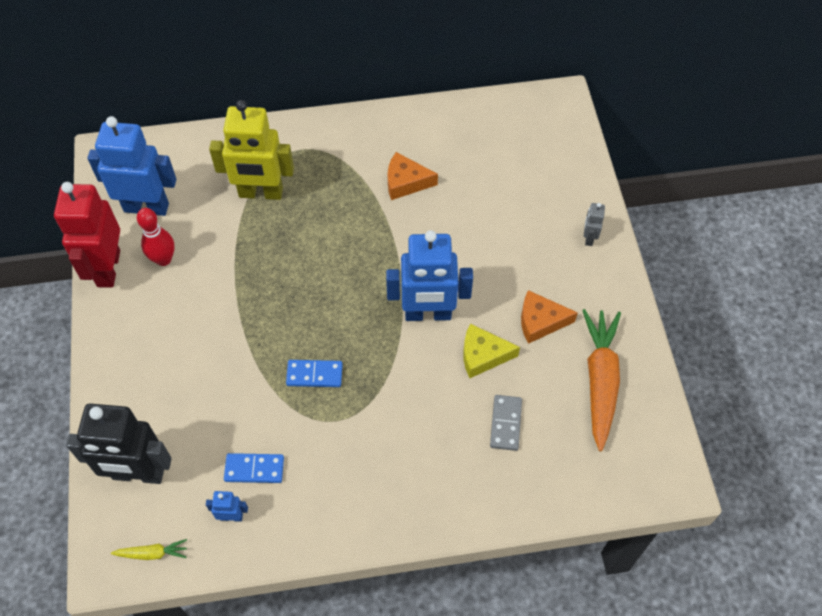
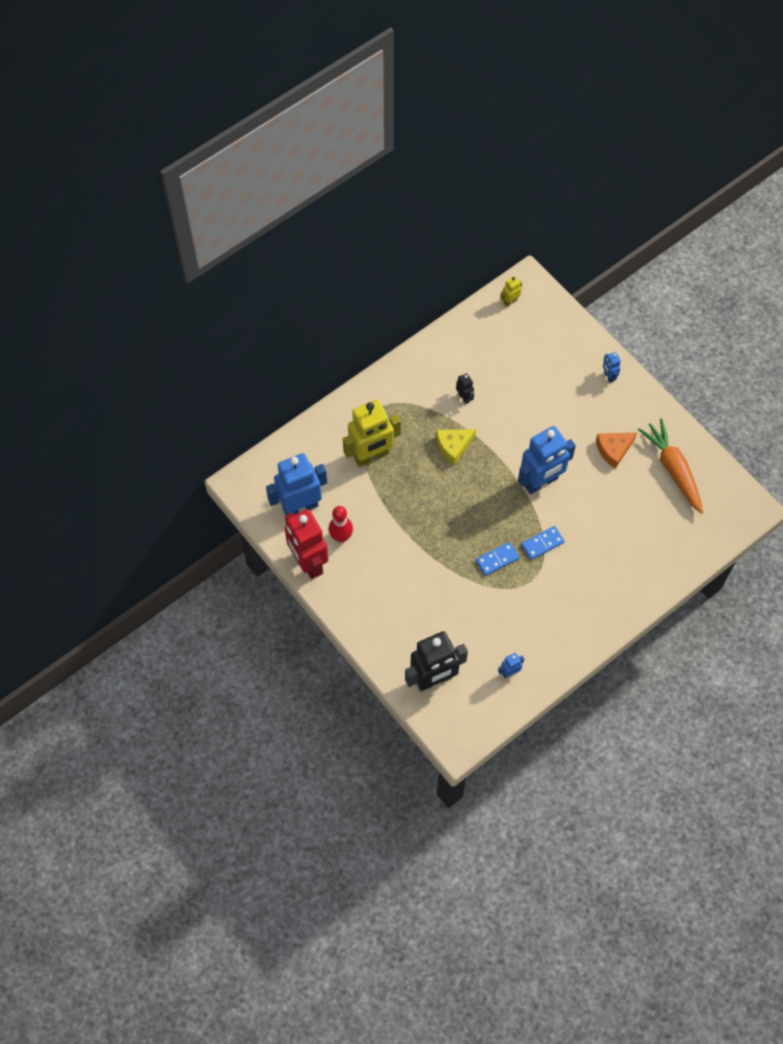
camera: 30 degrees left, 5 degrees up
yellow carrot [111,539,187,560] -> none
blue domino [224,453,284,483] -> blue domino moved to [521,526,565,560]
orange cheese [388,152,438,200] -> black robot [456,373,474,404]
yellow cheese [464,324,520,378] -> yellow cheese moved to [436,429,476,465]
grey domino [490,395,522,451] -> none
grey robot [584,203,605,246] -> blue robot [603,352,621,383]
none -> yellow robot [500,276,522,307]

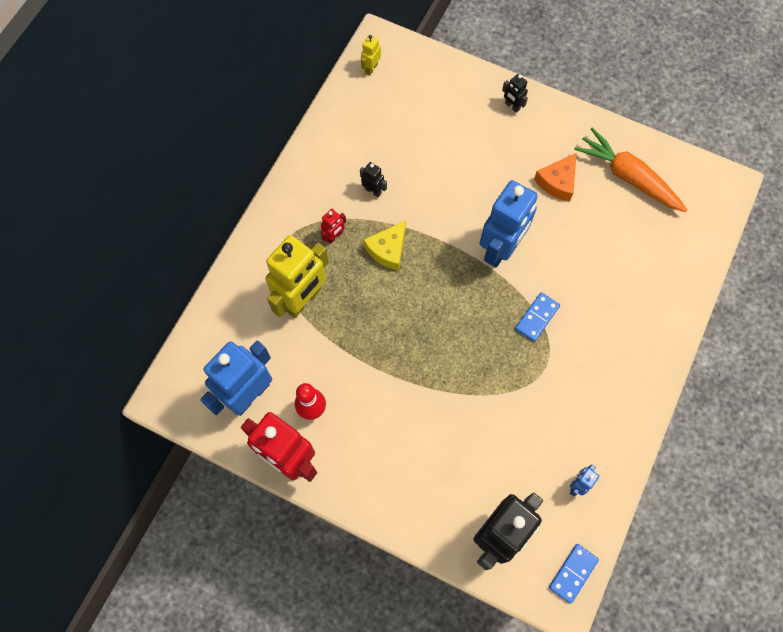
camera: 25 degrees left, 5 degrees up
blue domino [476,542,520,576] -> blue domino moved to [549,544,599,604]
blue robot [603,352,621,383] -> black robot [502,74,528,113]
none -> red robot [321,209,346,244]

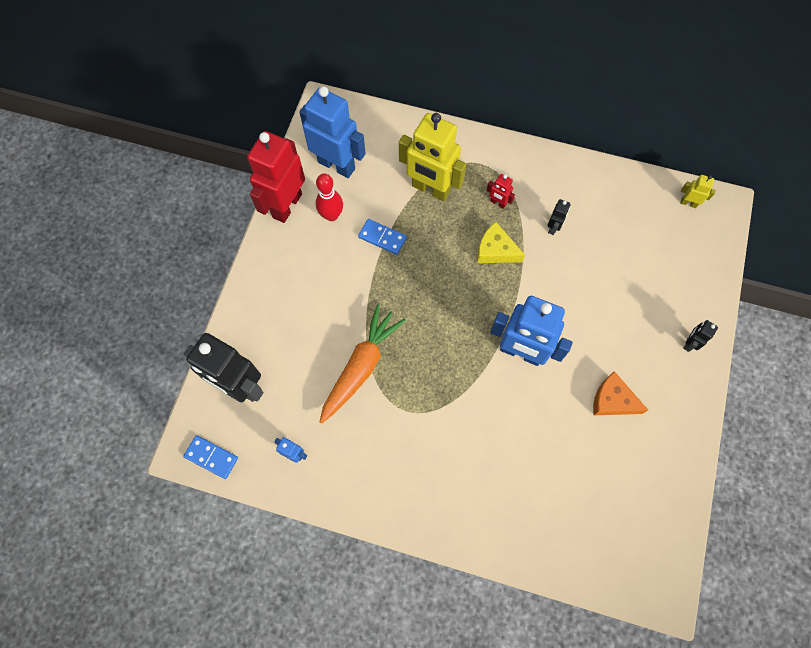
camera: 80 degrees right, 0 degrees up
blue domino [515,292,560,342] -> blue domino moved to [358,219,407,255]
orange carrot [574,128,687,212] -> orange carrot moved to [320,304,406,424]

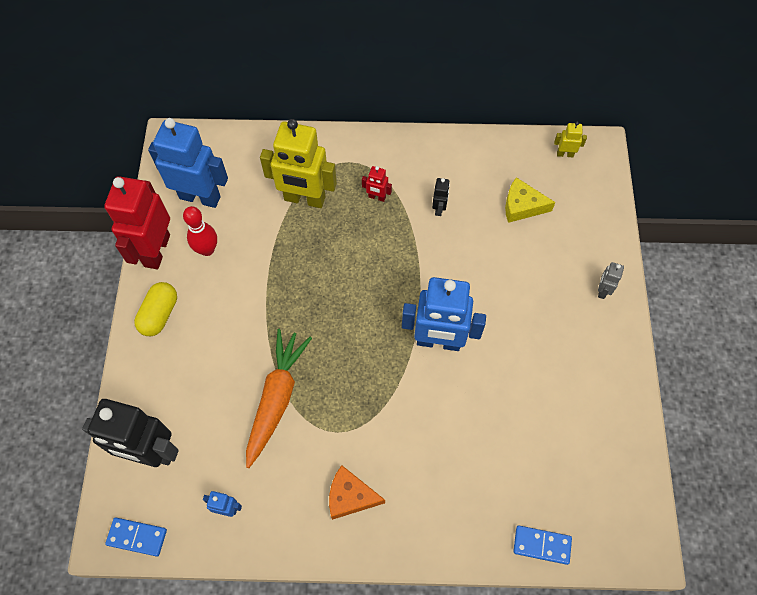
camera: 15 degrees left, 5 degrees down
blue domino [358,219,407,255] -> blue domino moved to [513,526,572,565]
yellow cheese [477,222,525,263] -> yellow cheese moved to [505,177,555,223]
orange cheese [593,371,648,416] -> orange cheese moved to [329,465,385,520]
black robot [683,320,718,352] -> grey robot [598,262,624,299]
none -> yellow capsule [134,282,177,336]

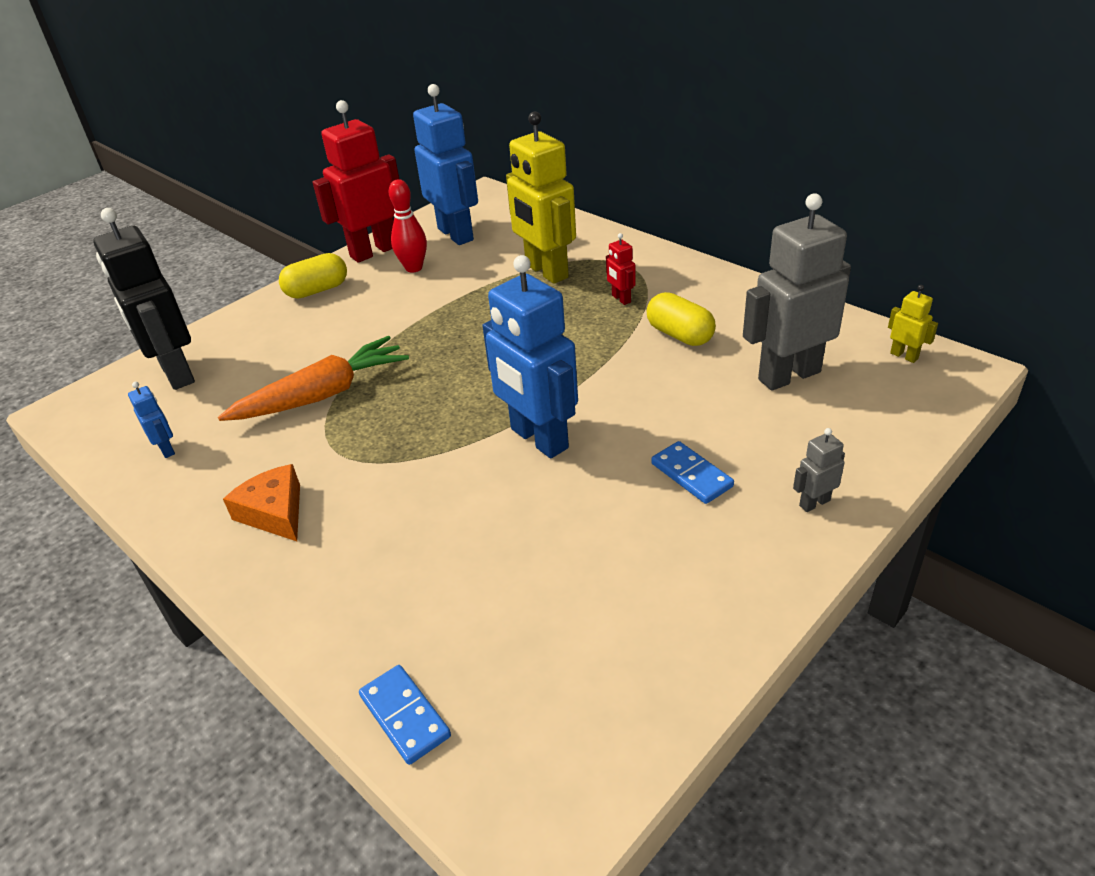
camera: 45 degrees right, 25 degrees down
blue domino [105,518,167,557] -> blue domino moved to [651,441,734,504]
black robot [432,178,450,216] -> yellow capsule [647,292,716,346]
yellow cheese [505,177,555,223] -> grey robot [743,193,851,391]

